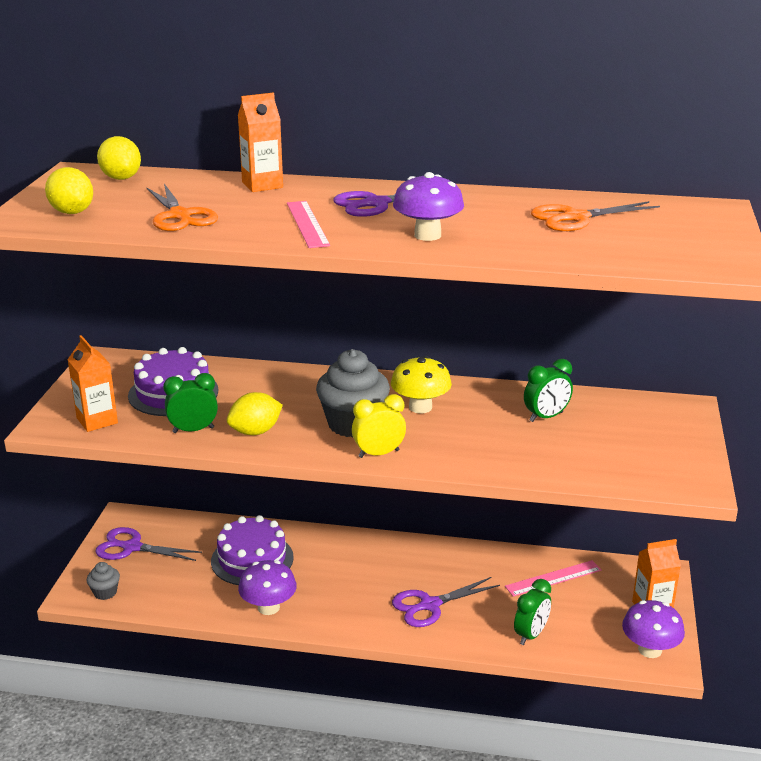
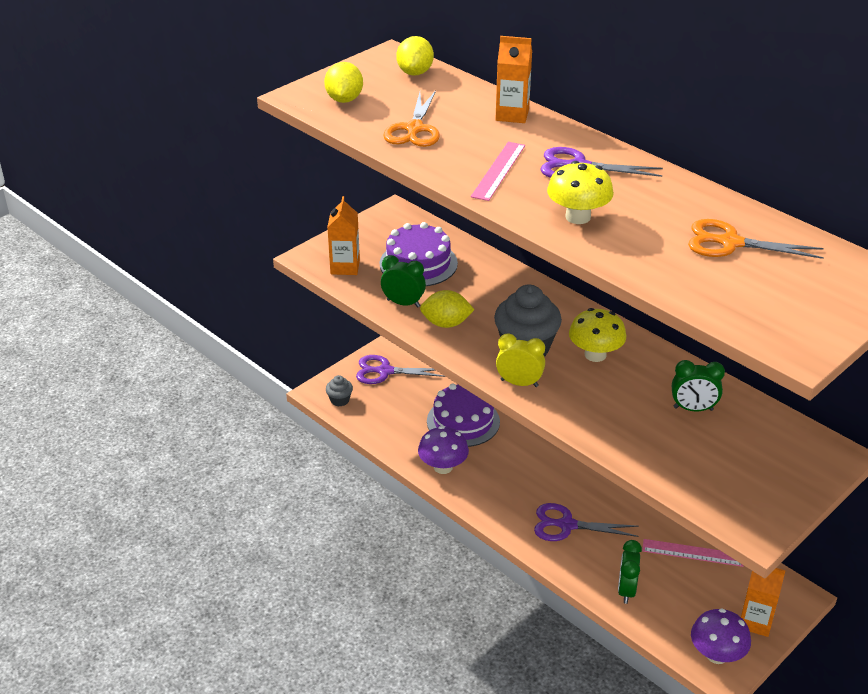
camera: 35 degrees right, 10 degrees up
purple scissors [95,527,202,561] -> purple scissors turned 45 degrees counterclockwise [356,355,446,384]
purple mushroom [393,172,464,241] -> yellow mushroom [547,161,614,224]
green clock [514,579,551,645] -> green clock turned 120 degrees clockwise [618,540,642,604]

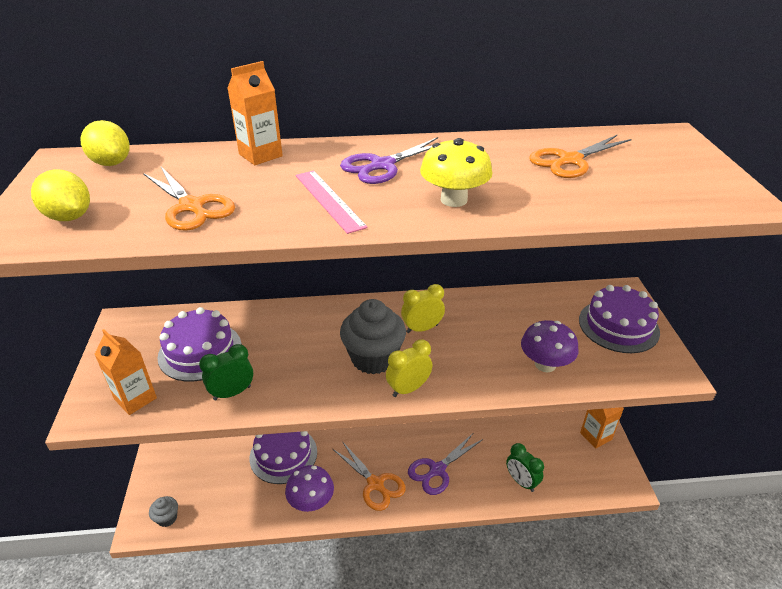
camera: 50 degrees left, 0 degrees up
purple scissors [356,355,446,384] -> none
yellow lemon [420,290,475,328] -> none
yellow mushroom [569,308,626,362] -> yellow clock [401,284,445,333]
pink ruler [642,539,743,567] -> none
green clock [672,360,725,411] -> none
purple mushroom [691,609,751,664] -> purple mushroom moved to [521,320,578,372]
none -> orange scissors [333,441,406,511]
none -> purple cake [579,285,660,353]

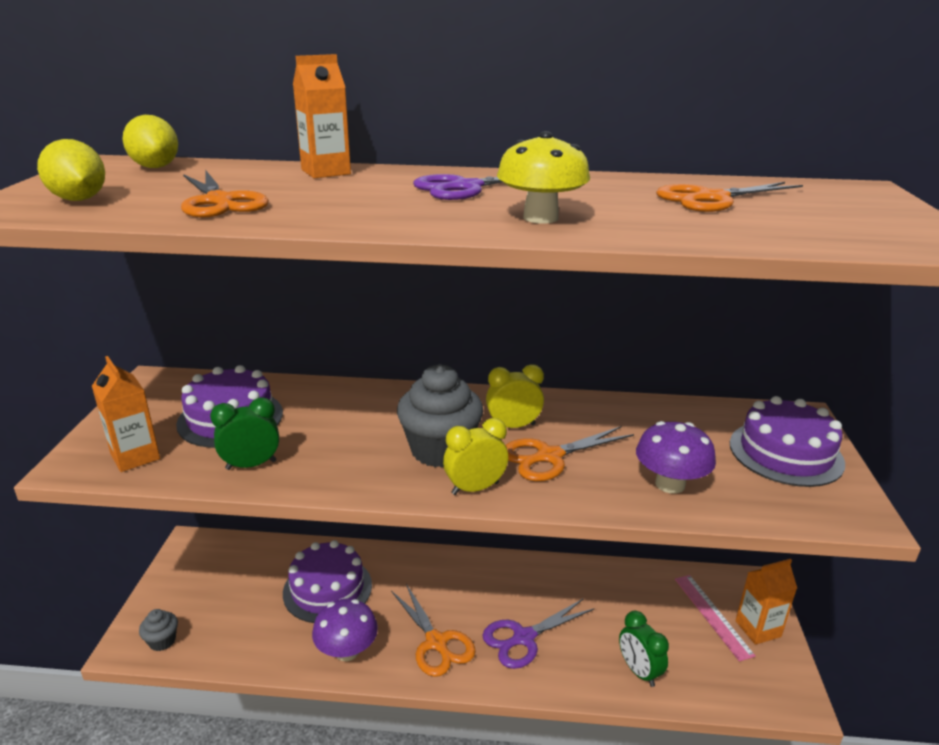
camera: 10 degrees right, 10 degrees down
pink ruler [296,171,368,234] -> pink ruler moved to [675,575,756,662]
none -> orange scissors [506,426,634,481]

